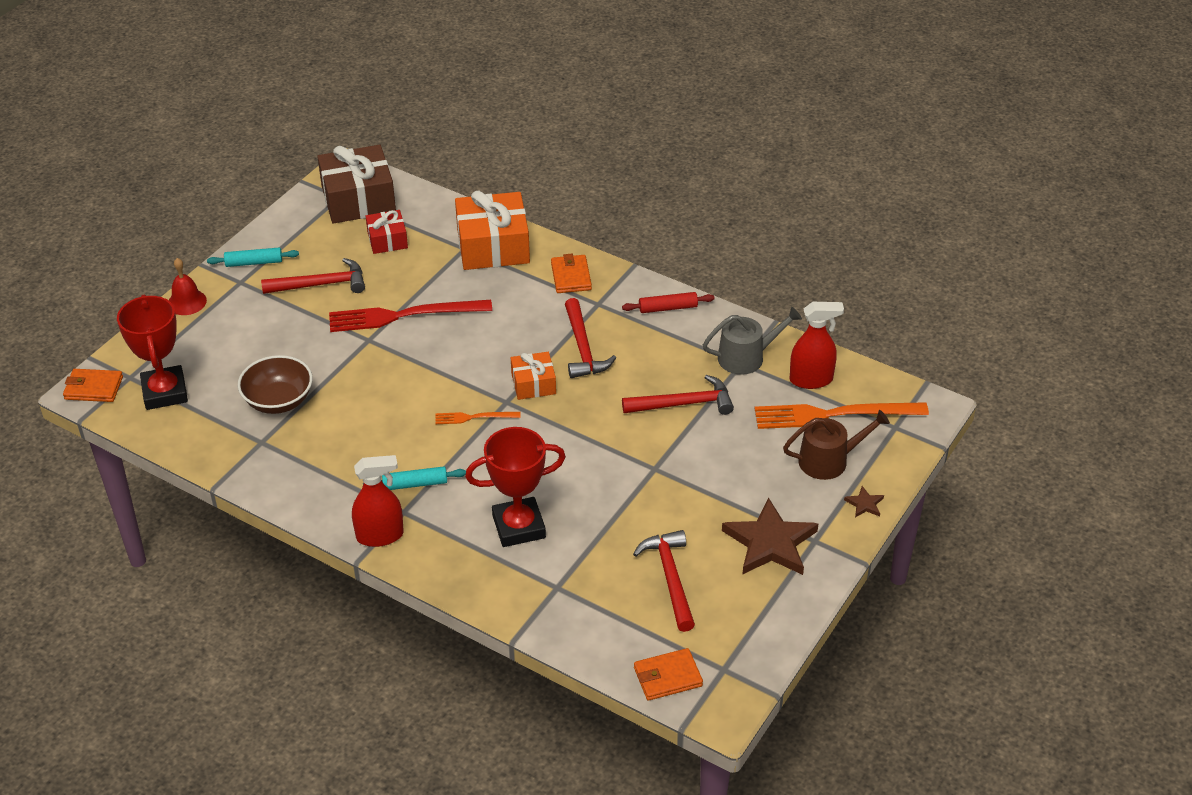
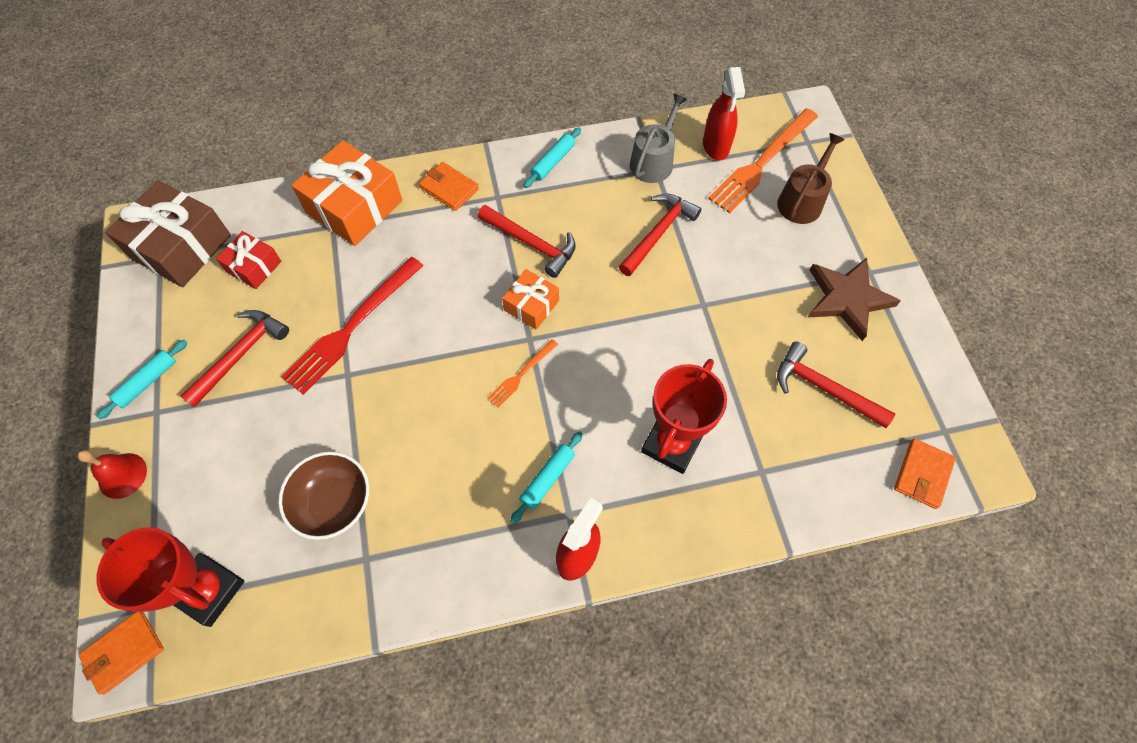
camera: 45 degrees left, 20 degrees up
red rolling pin [622,292,715,313] -> turquoise rolling pin [523,127,581,188]
red spray bottle [790,302,844,389] -> red spray bottle turned 135 degrees clockwise [703,67,745,160]
brown star [844,486,884,517] -> none

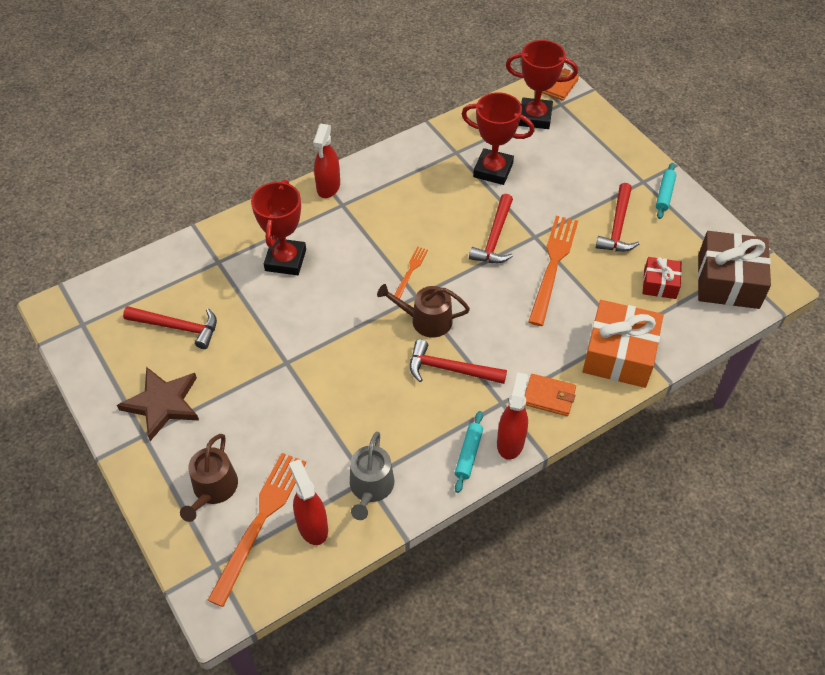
camera: 160 degrees right, 10 degrees down
red bell [77,450,147,499] -> none
brown bowl [278,452,369,540] -> red trophy [462,92,534,185]
red fork [281,257,424,395] -> orange fork [528,216,578,326]
orange gift [502,269,559,330] -> brown watering can [377,284,470,338]
turquoise rolling pin [511,431,583,524] -> none
red hammer [619,193,701,276] -> red hammer moved to [469,194,513,263]
orange wallet [894,438,956,509] -> none
none -> red spray bottle [497,372,528,460]

